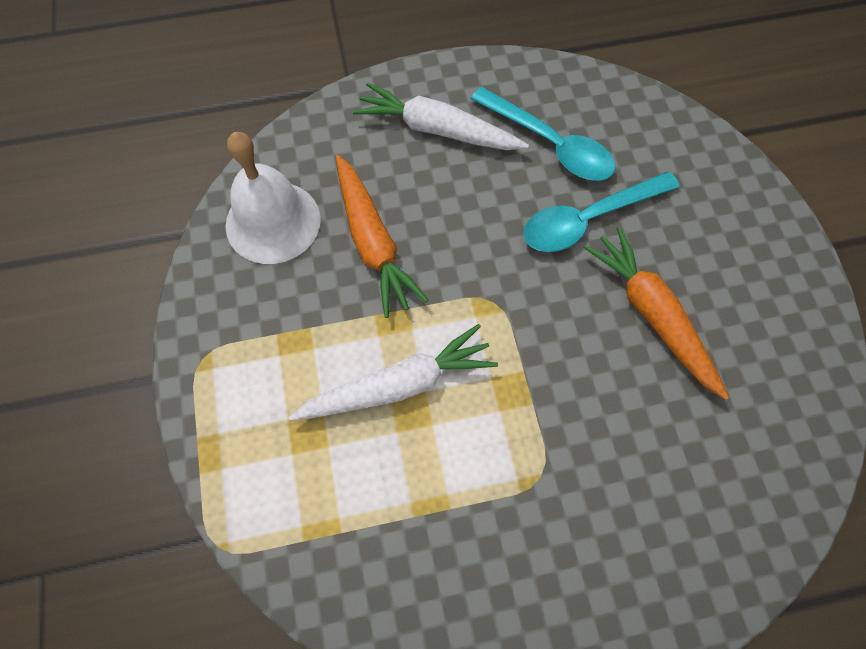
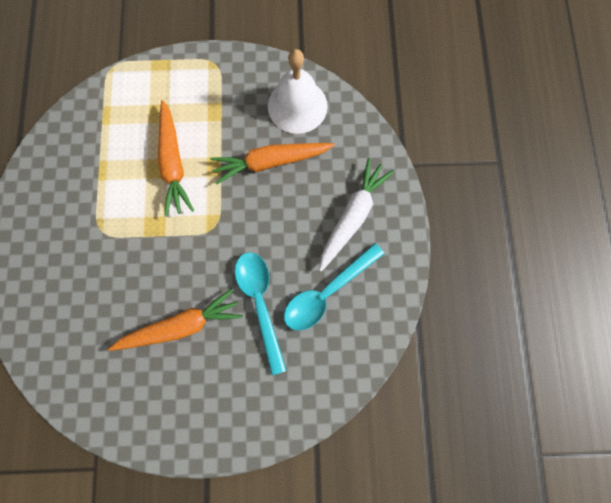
camera: 100 degrees right, 10 degrees up
white carrot [288,324,498,421] -> orange carrot [158,100,194,217]

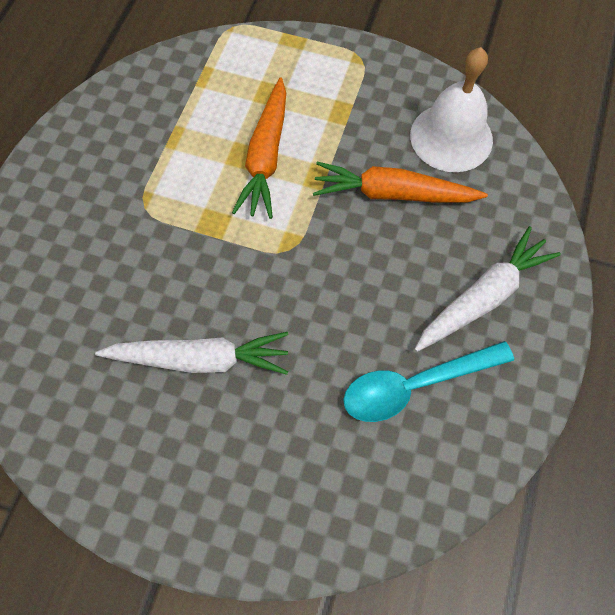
camera: 20 degrees right, 10 degrees down
orange carrot [108,288,242,351] -> white carrot [95,332,289,375]
turquoise spoon [235,252,287,375] -> none

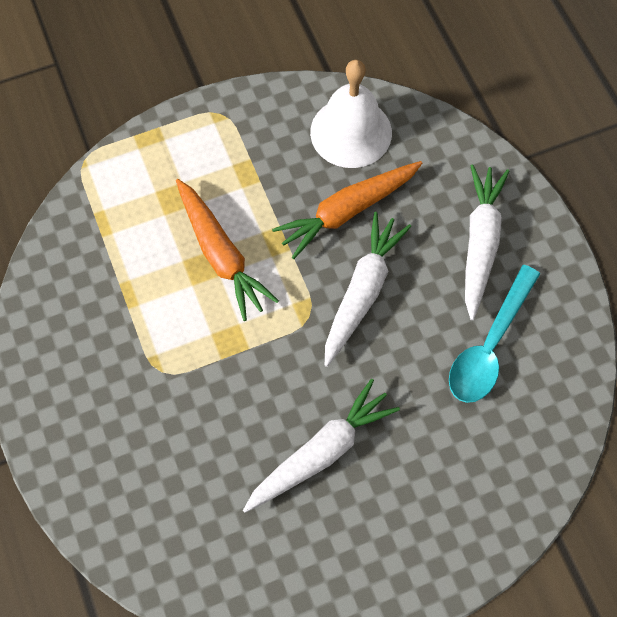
camera: 40 degrees left, 0 degrees up
none -> white carrot [325,212,411,367]

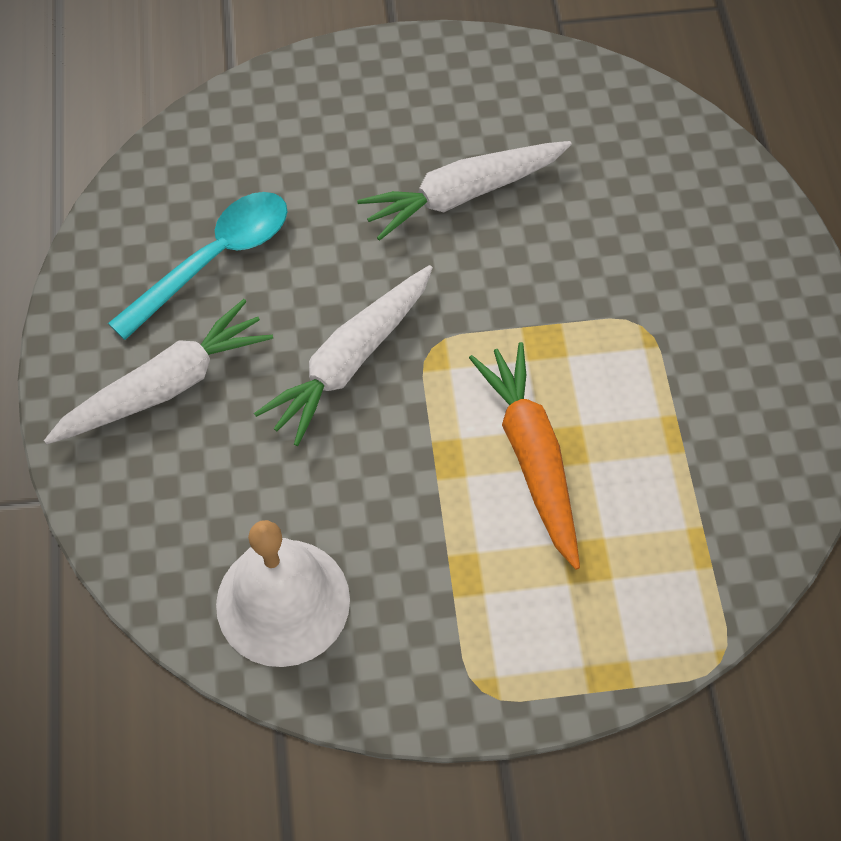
camera: 165 degrees left, 5 degrees down
orange carrot [272,161,423,259] -> none
white carrot [465,165,509,320] -> white carrot turned 150 degrees counterclockwise [44,299,273,444]

